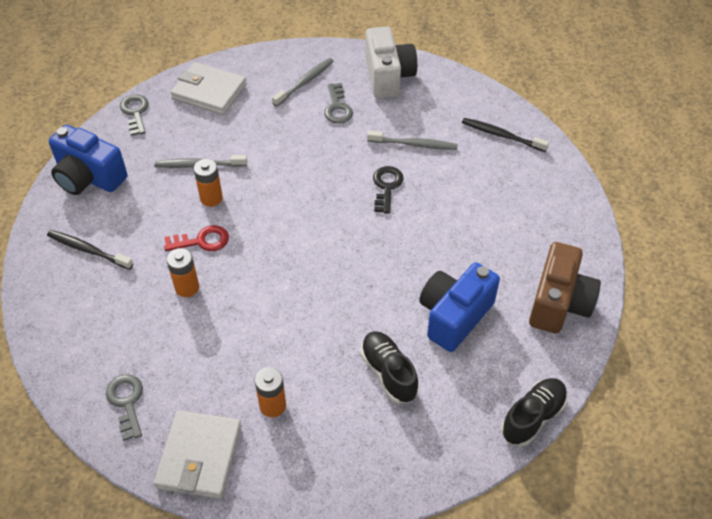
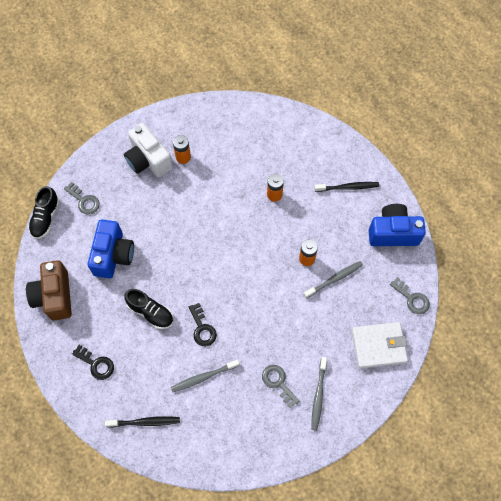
camera: 150 degrees right, 15 degrees up
grey key [106,374,143,441] -> grey key moved to [64,182,100,214]
white wallet [154,410,242,499] -> none
red key [164,225,229,251] -> none
black shoe [361,331,419,403] -> black shoe moved to [124,289,173,329]
white camera [365,27,417,98] -> white camera moved to [124,123,173,178]
none -> black key [72,345,114,380]

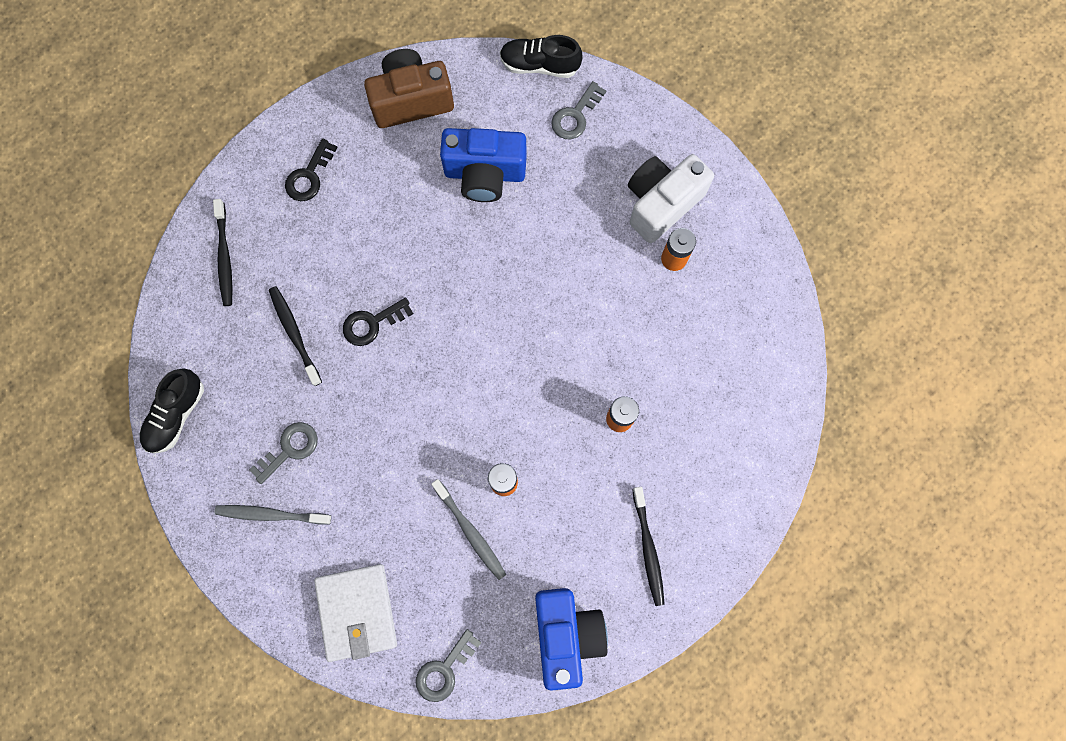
camera: 85 degrees right, 10 degrees up
black shoe [124,289,173,329] -> black shoe moved to [140,368,204,454]
grey toothbrush [171,359,240,392] -> black toothbrush [269,286,322,386]

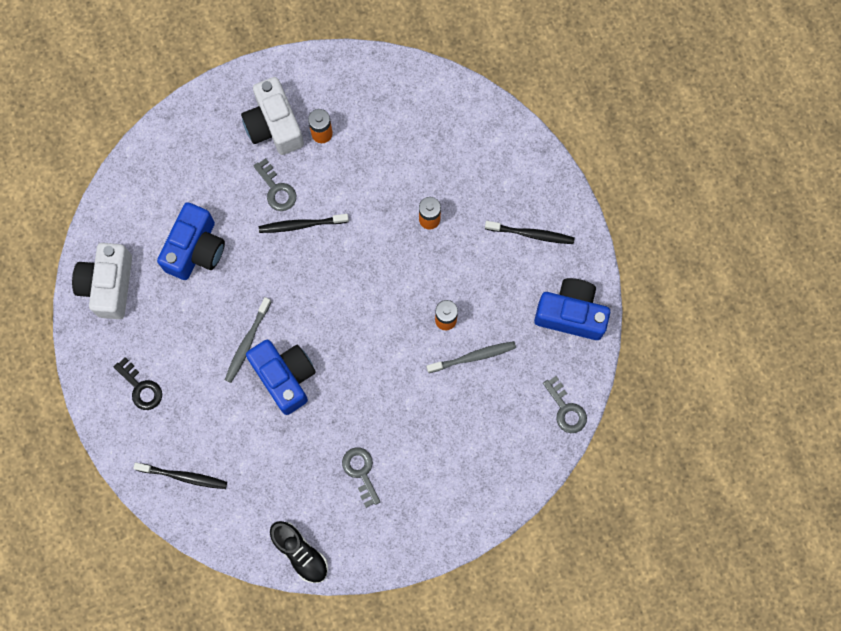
camera: 70 degrees left, 0 degrees up
grey toothbrush [215,505,331,525] -> grey toothbrush moved to [225,297,271,383]
black toothbrush [269,286,322,386] -> black toothbrush moved to [259,214,349,233]
white wallet [314,564,397,662] -> none
black key [343,298,413,346] -> blue camera [246,340,316,415]
brown camera [364,49,454,128] -> white camera [72,243,132,319]
black shoe [500,35,583,78] -> none
grey key [551,81,606,139] -> grey key moved to [253,158,296,211]

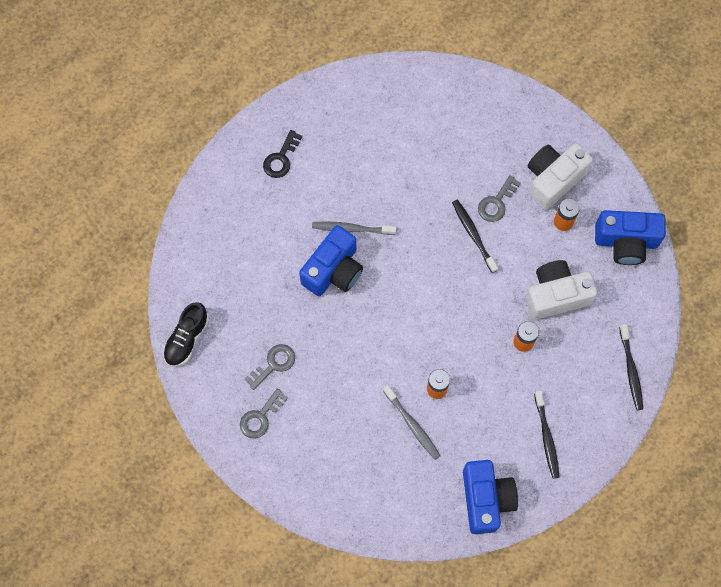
camera: 70 degrees right, 5 degrees down
white camera [72,243,132,319] -> white camera moved to [525,260,598,320]
black toothbrush [133,463,227,489] -> black toothbrush moved to [619,324,643,410]
blue camera [157,202,225,280] -> blue camera moved to [595,210,666,265]
grey key [543,376,587,433] -> grey key moved to [240,389,288,439]

